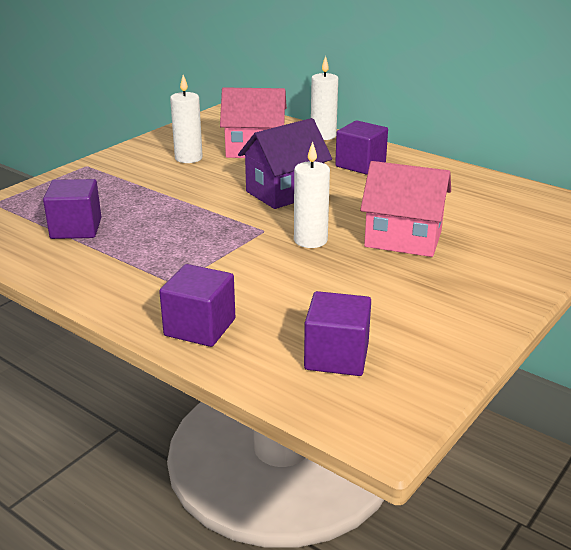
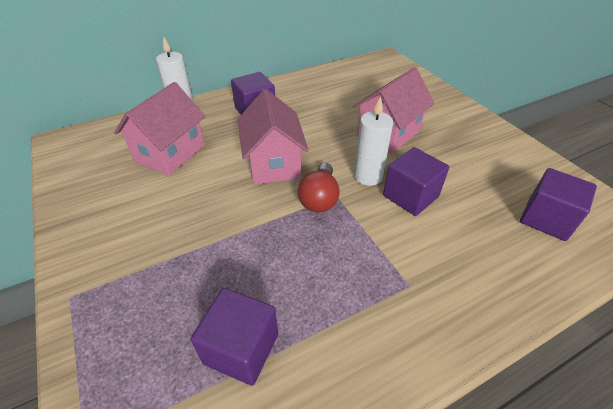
camera: 65 degrees left, 15 degrees up
purple cube [159,264,235,347] -> purple cube moved to [383,147,449,216]
white candle [170,75,203,163] -> none
purple house [238,118,332,209] -> pink house [238,89,309,185]
none -> red light bulb [298,163,340,213]

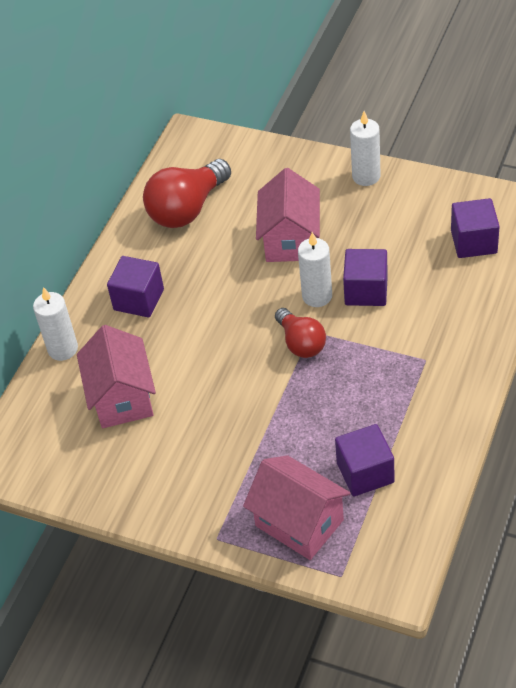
camera: 35 degrees left, 5 degrees up
pink house [238,89,309,185] -> pink house moved to [243,455,350,560]
none -> red light bulb [143,159,231,228]
none -> white candle [350,111,381,186]

